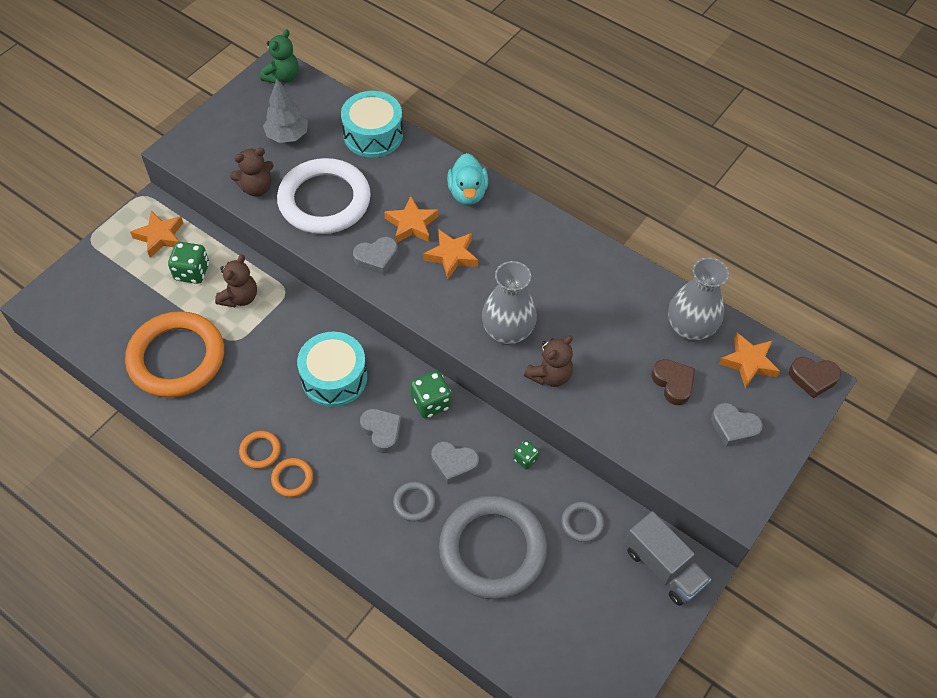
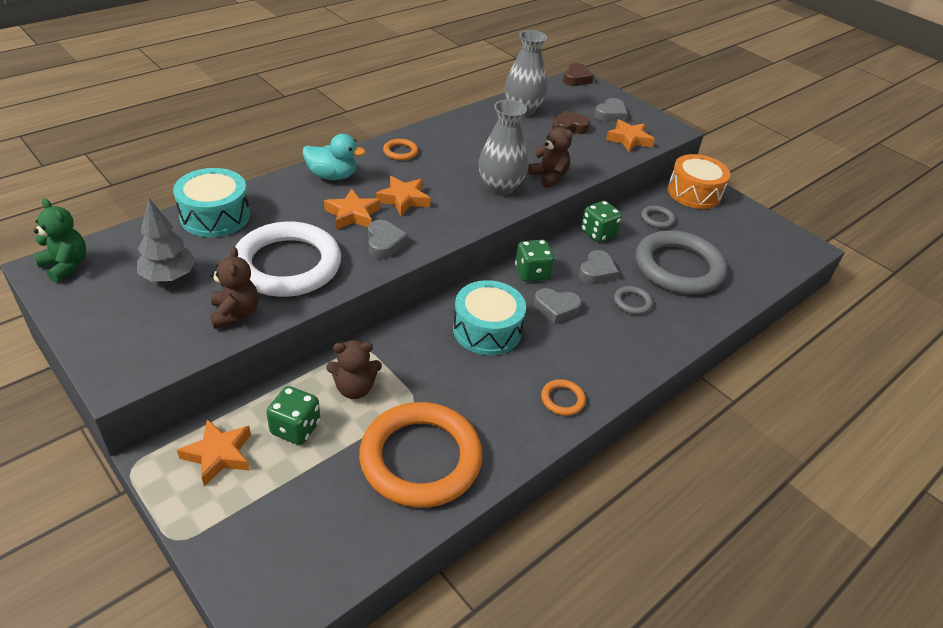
camera: 80 degrees left, 15 degrees down
brown teddy bear [215,254,257,307] -> brown teddy bear turned 135 degrees clockwise [326,340,382,399]
orange ring [271,458,313,497] -> orange ring moved to [383,139,418,160]
grey heart [360,409,402,453] -> grey heart turned 150 degrees counterclockwise [534,288,582,324]
green dice [513,440,540,470] -> green dice [581,201,622,242], size x1.71
grey truck [625,511,711,606] -> orange drum [668,154,730,209]
orange star [719,333,780,388] -> orange star moved to [606,120,655,152]

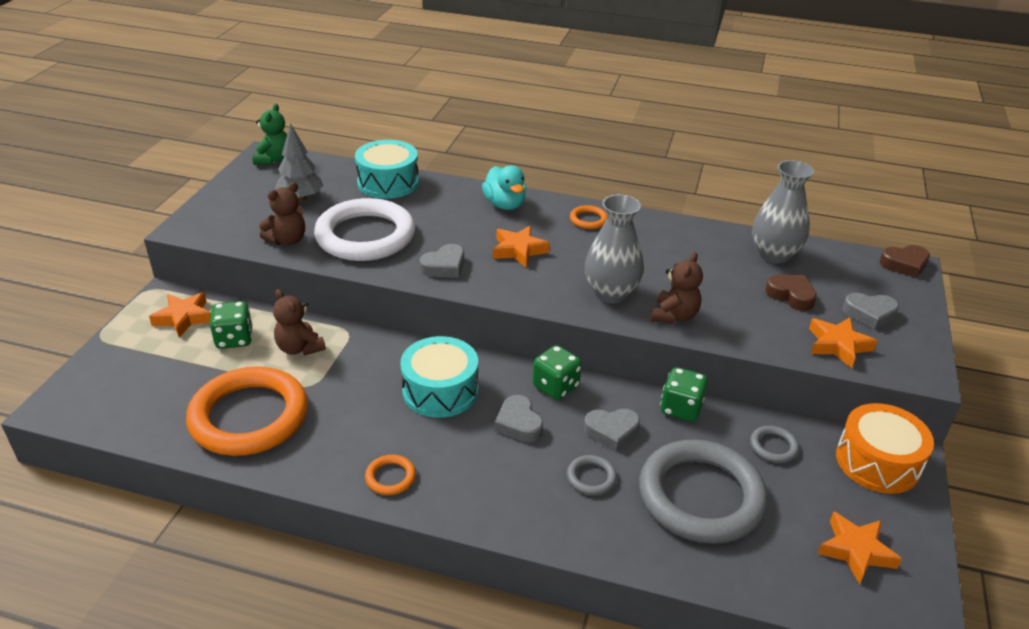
camera: 60 degrees right, 5 degrees down
orange star [324,189,381,230] -> orange star moved to [817,511,902,585]

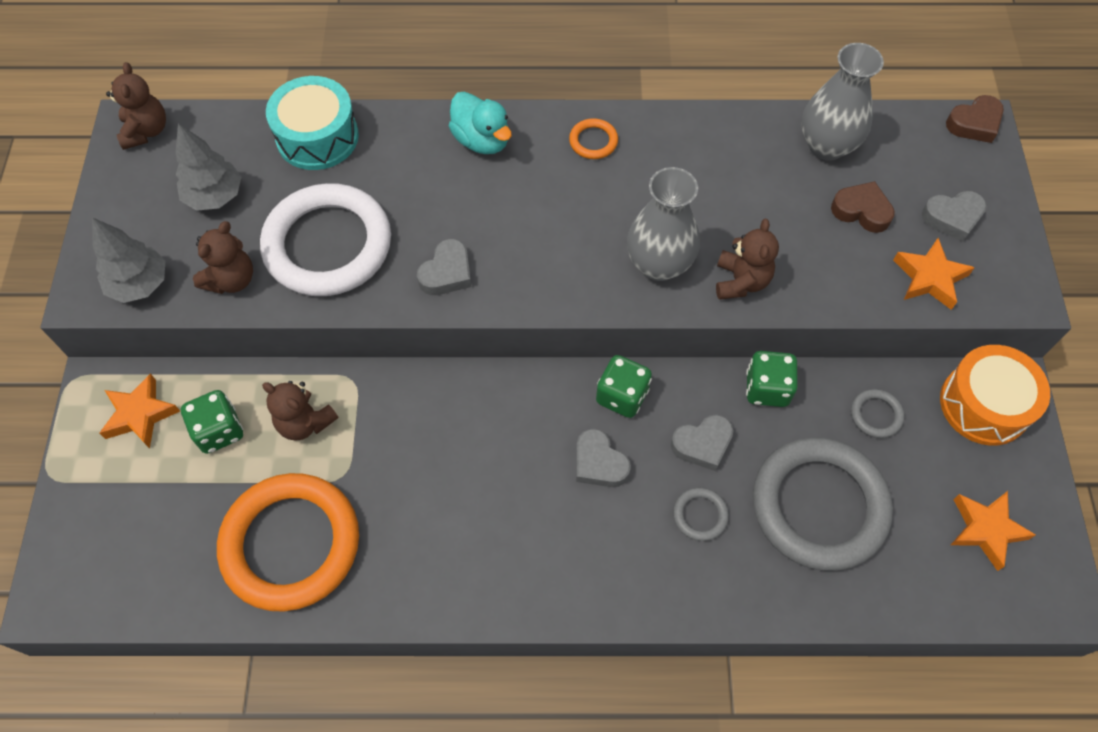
camera: 15 degrees left, 25 degrees up
green teddy bear [252,104,287,165] -> brown teddy bear [106,62,166,150]
orange ring [365,455,416,495] -> none
turquoise drum [400,336,478,418] -> none
orange star [493,226,550,267] -> none
none -> grey tree [92,217,166,303]

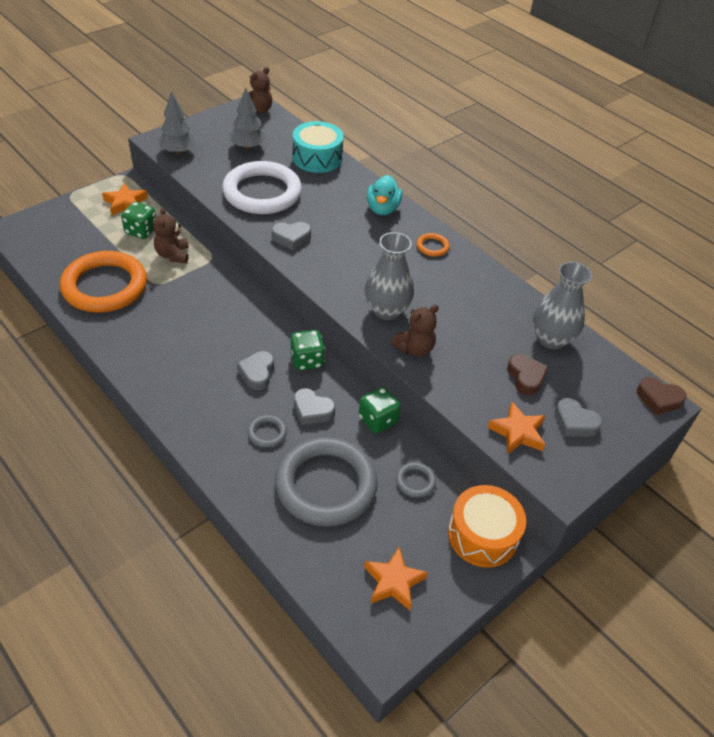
camera: 45 degrees right, 15 degrees down
brown teddy bear [193,221,253,294] -> none

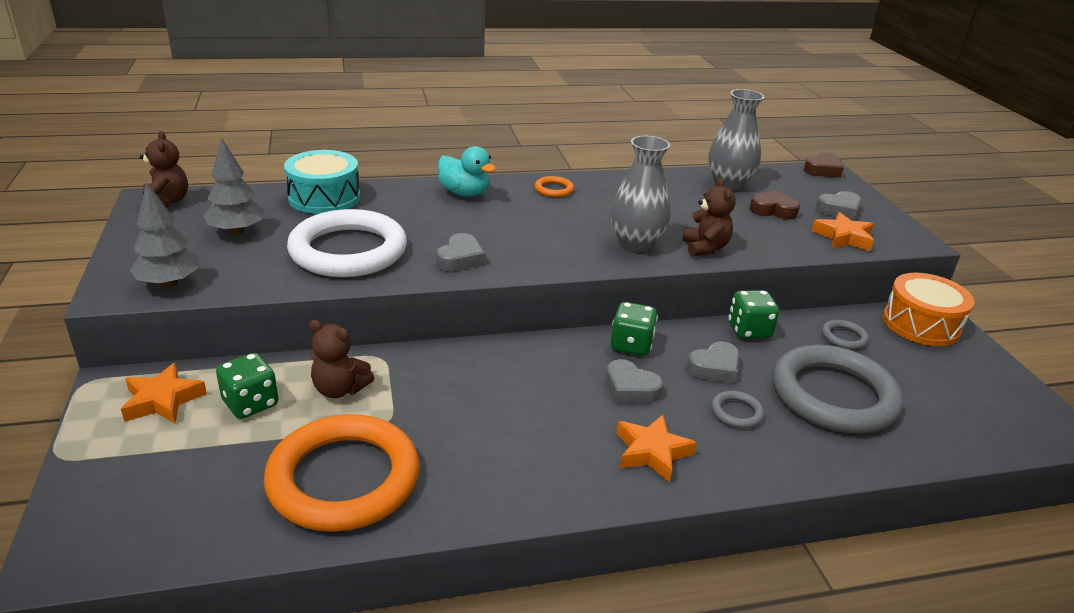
camera: 60 degrees left, 15 degrees down
orange star [364,547,428,610] -> orange star moved to [617,415,697,482]

